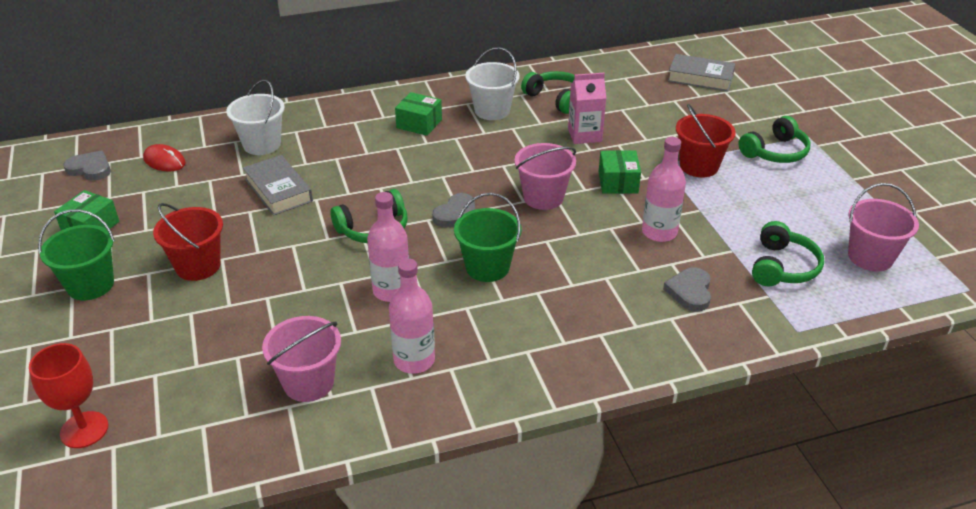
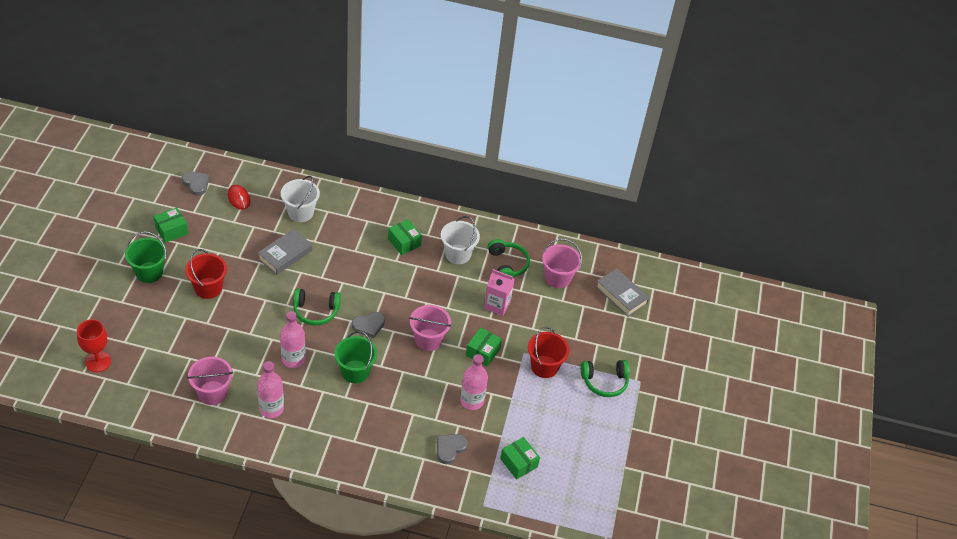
camera: 25 degrees right, 10 degrees up
grey book [243,155,313,216] -> grey book turned 45 degrees clockwise [258,229,312,275]
green headphones [752,221,824,286] -> green box [500,437,540,479]
pink bucket [848,183,919,272] -> pink bucket moved to [542,239,582,288]

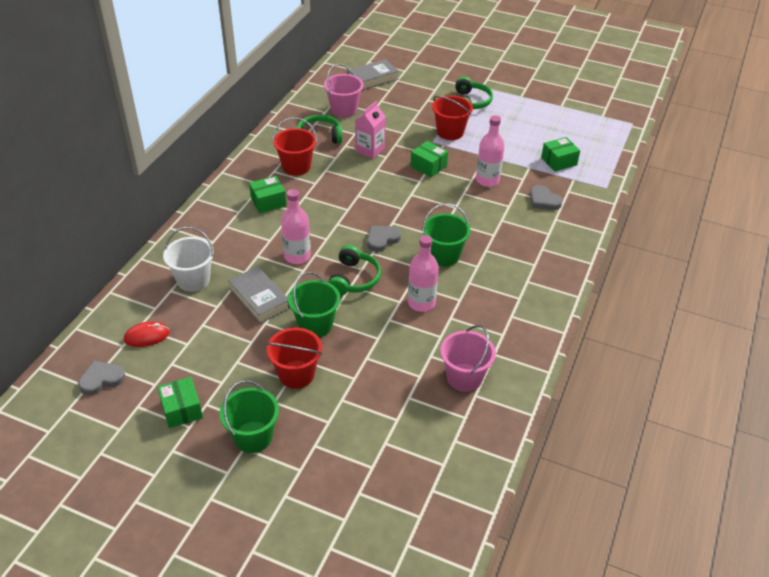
camera: 75 degrees left, 5 degrees down
red goblet [77,319,111,372] -> none
pink bottle [257,361,284,418] -> pink bottle moved to [281,189,311,264]
grey heart [352,312,385,338] -> grey heart turned 120 degrees counterclockwise [367,226,401,252]
pink bucket [409,305,452,351] -> none
white bucket [441,216,480,264] -> red bucket [272,117,317,176]
none -> green bucket [288,272,340,337]

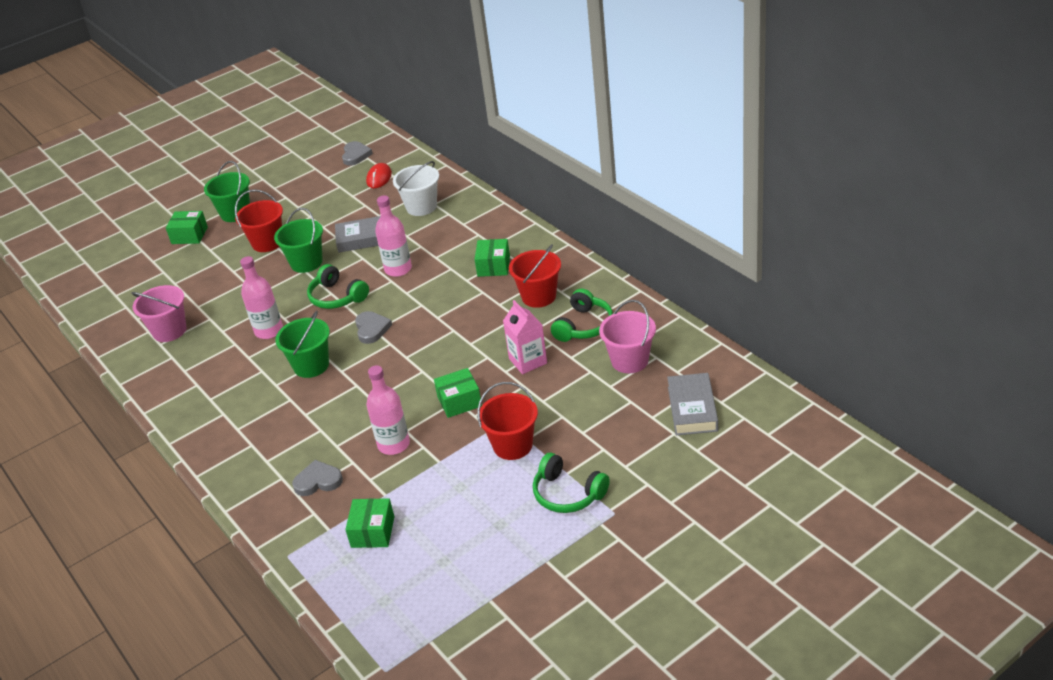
camera: 125 degrees right, 5 degrees down
green box [157,377,203,428] -> green box moved to [166,211,208,244]

